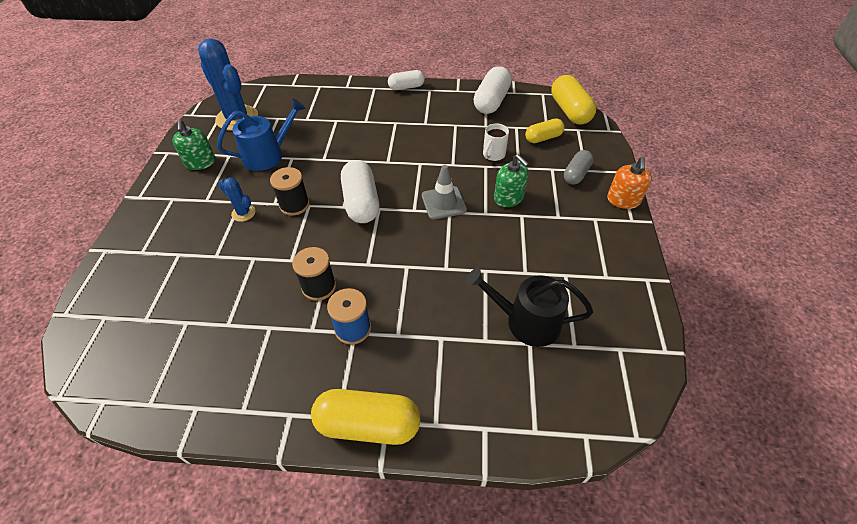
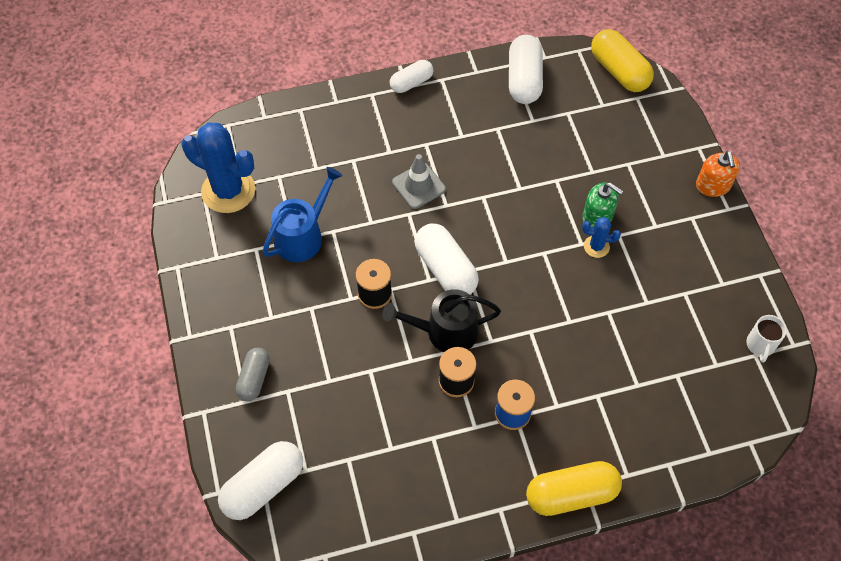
camera: 20 degrees left, 10 degrees up
green soap dispenser [172,119,216,170] -> none
blue cactus [218,177,256,222] -> blue cactus moved to [582,217,621,258]
grey traffic cone [422,165,467,219] -> grey traffic cone moved to [392,154,446,209]
black watering can [466,268,593,347] -> black watering can moved to [382,289,501,352]
white mug [483,124,509,161] -> white mug moved to [746,315,787,363]
yellow capsule [525,118,565,143] -> none
grey capsule [564,150,593,185] -> grey capsule moved to [236,348,270,401]
none -> white capsule [218,441,303,520]

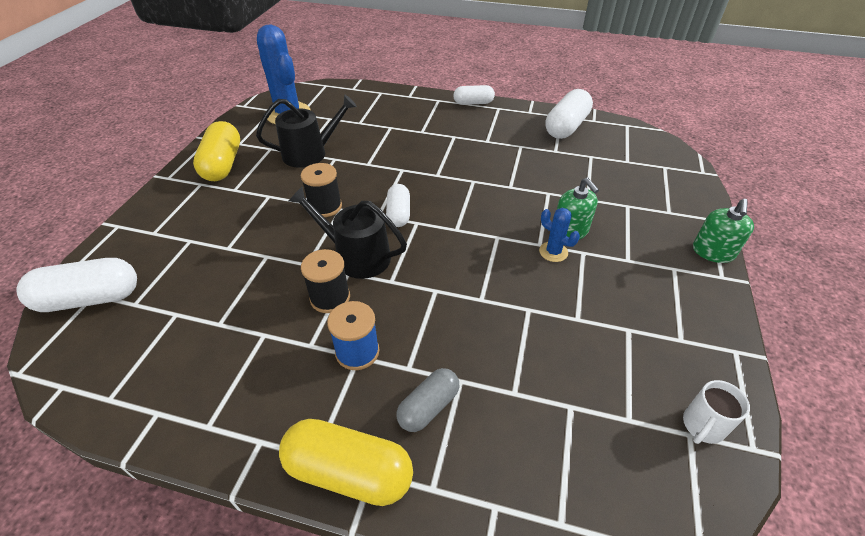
camera: 30 degrees right, 15 degrees down
grey capsule [236,348,270,401] -> grey capsule moved to [397,368,460,432]
blue watering can [263,167,342,262] -> black watering can [256,94,357,168]
grey traffic cone [392,154,446,209] -> none
white capsule [415,224,479,295] -> white capsule [386,184,410,227], size x0.62
yellow capsule [591,29,654,92] -> yellow capsule moved to [193,121,240,181]
orange soap dispenser [696,151,740,197] -> green soap dispenser [693,199,754,263]

